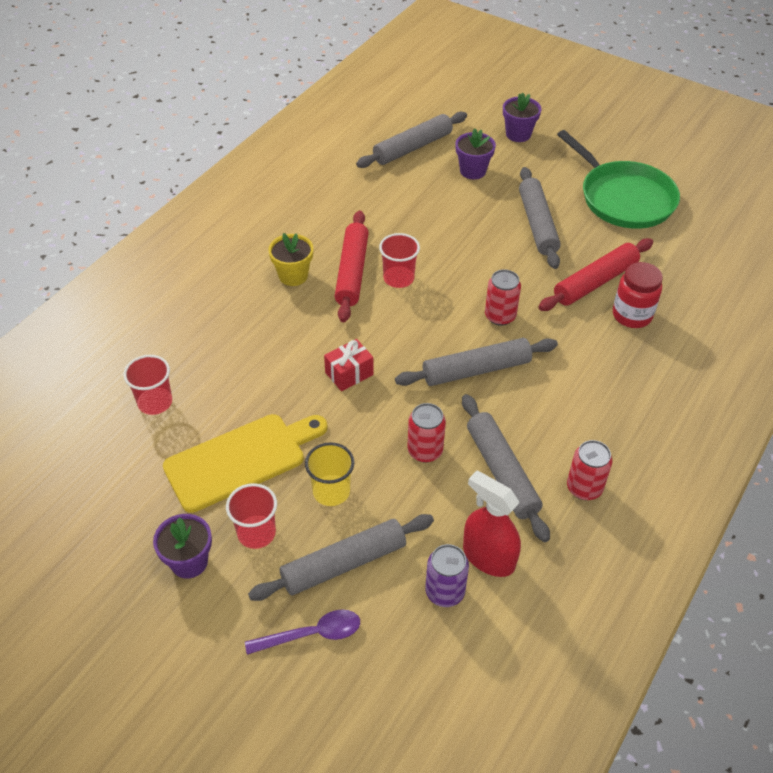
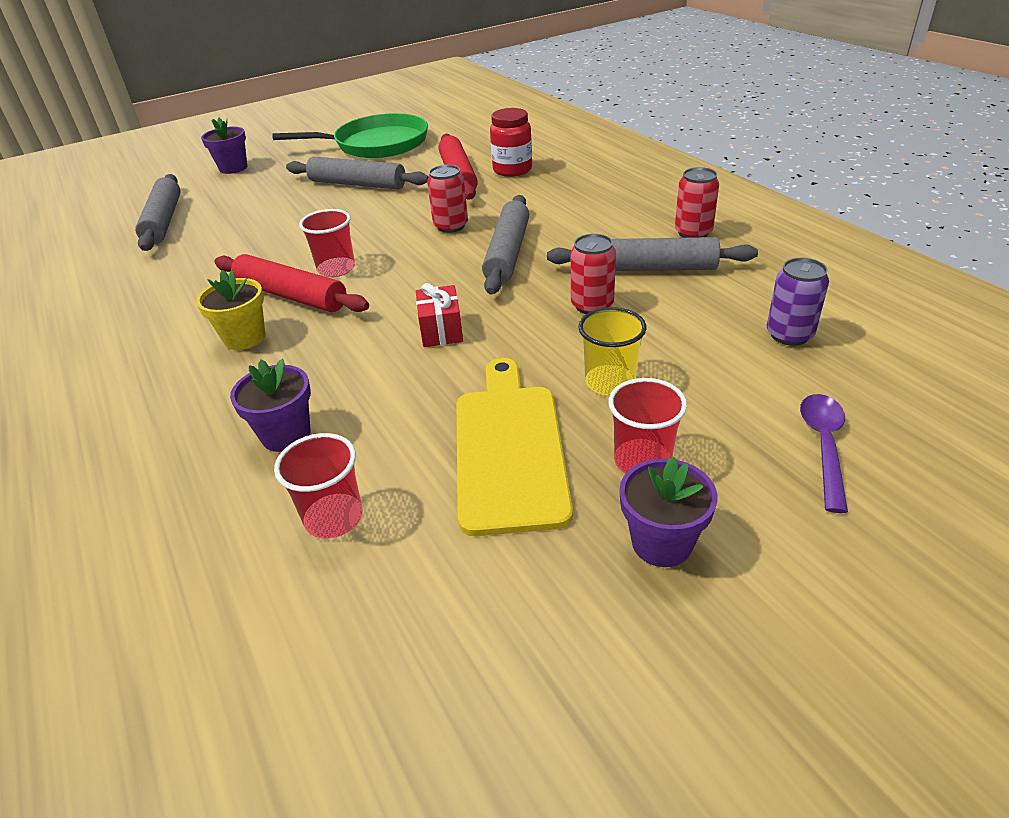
camera: 60 degrees left, 10 degrees down
grey rolling pin [248,514,434,601] -> none
purple flower pot [455,129,496,179] -> purple flower pot moved to [230,359,311,452]
red spray bottle [463,470,521,577] -> none

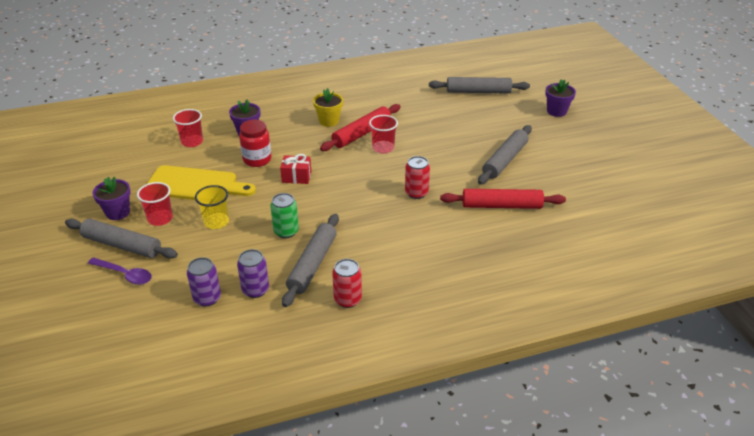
camera: 100 degrees right, 0 degrees up
green pan [272,113,428,158] -> none
grey rolling pin [482,195,529,294] -> grey rolling pin moved to [65,219,178,259]
red jar [490,108,532,177] -> red jar moved to [239,120,271,167]
red can [571,234,616,314] -> green can [270,193,299,238]
none -> purple can [237,249,269,298]

